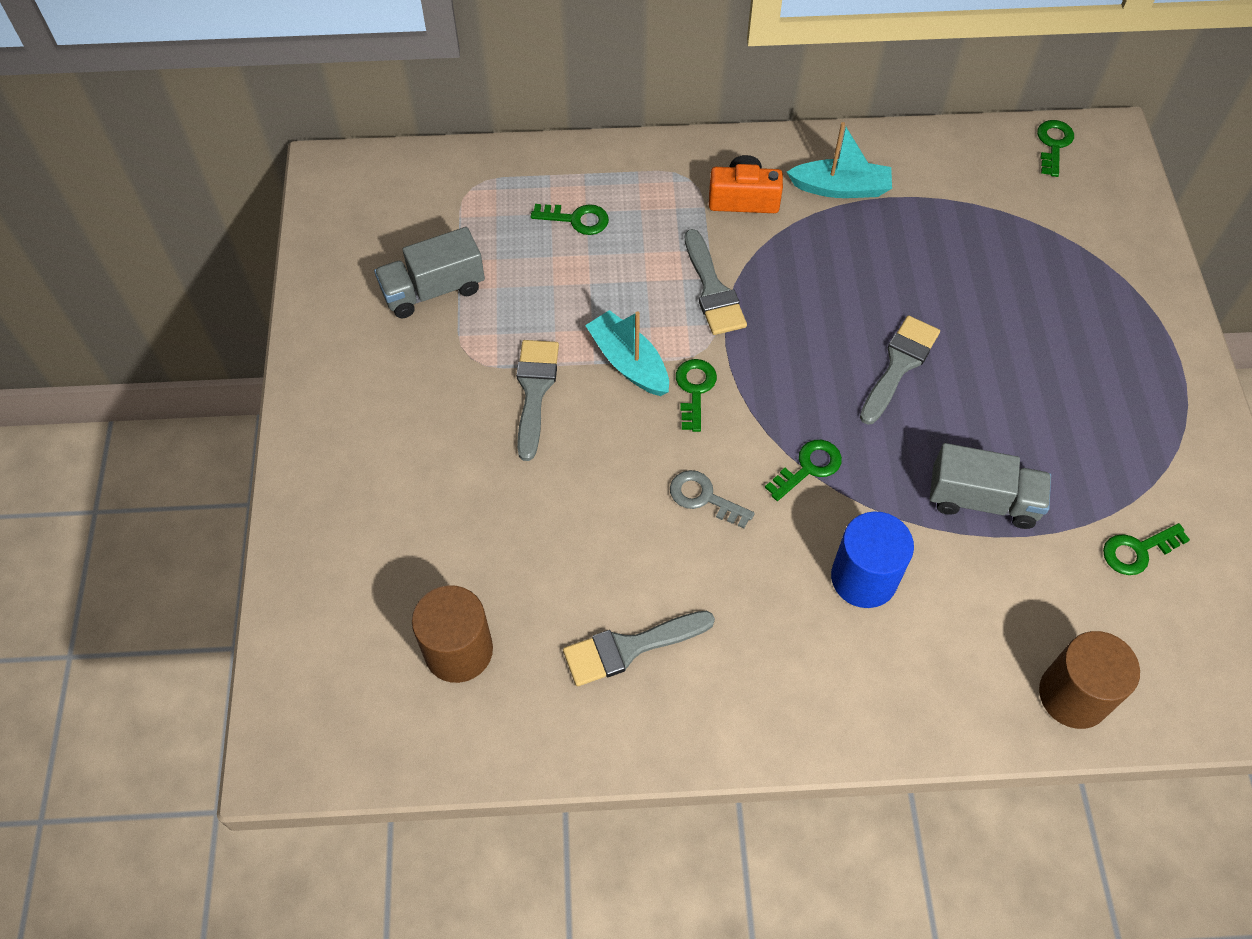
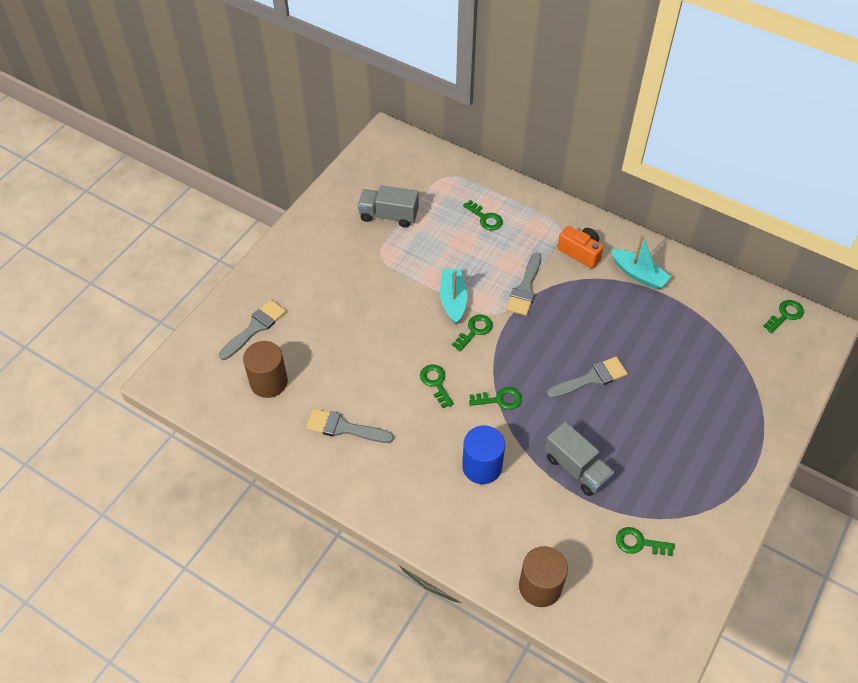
camera: 35 degrees right, 5 degrees down
grey brush [516,340,559,461] -> grey brush moved to [219,300,286,360]
grey key [670,470,755,528] -> green key [420,365,454,408]

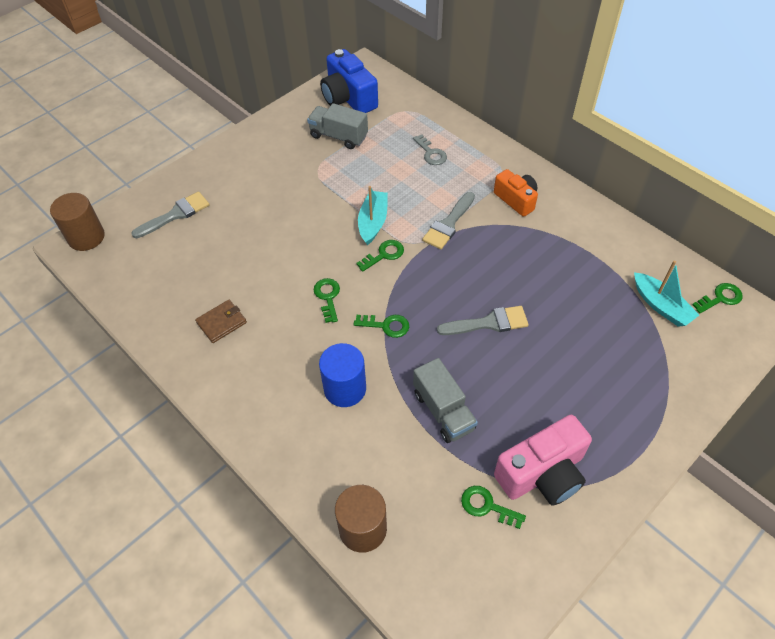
camera: 15 degrees right, 0 degrees up
brown cylinder [243,341,288,398] -> brown cylinder moved to [50,193,105,251]
grey brush [306,409,394,443] -> brown wallet [195,300,247,343]
green key [463,200,503,230] -> grey key [413,134,447,165]
turquoise boat [611,234,671,289] -> turquoise boat moved to [634,261,699,327]
none -> blue camera [320,49,378,113]
none -> pink camera [494,415,592,506]

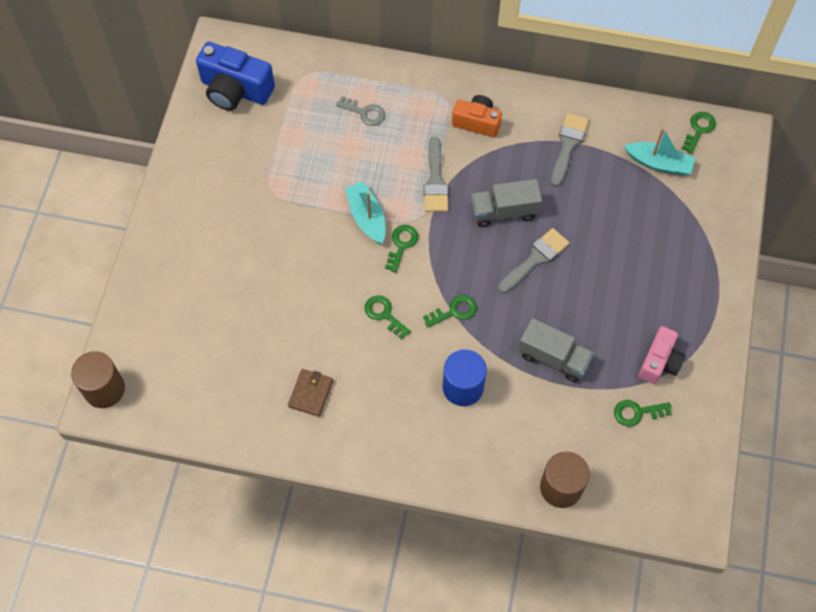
camera: 35 degrees left, 10 degrees up
grey brush [131,192,210,238] -> grey brush moved to [551,113,589,187]
grey truck [307,103,368,149] -> grey truck moved to [471,179,542,227]
pink camera [494,415,592,506] -> pink camera [639,326,685,384], size x0.64

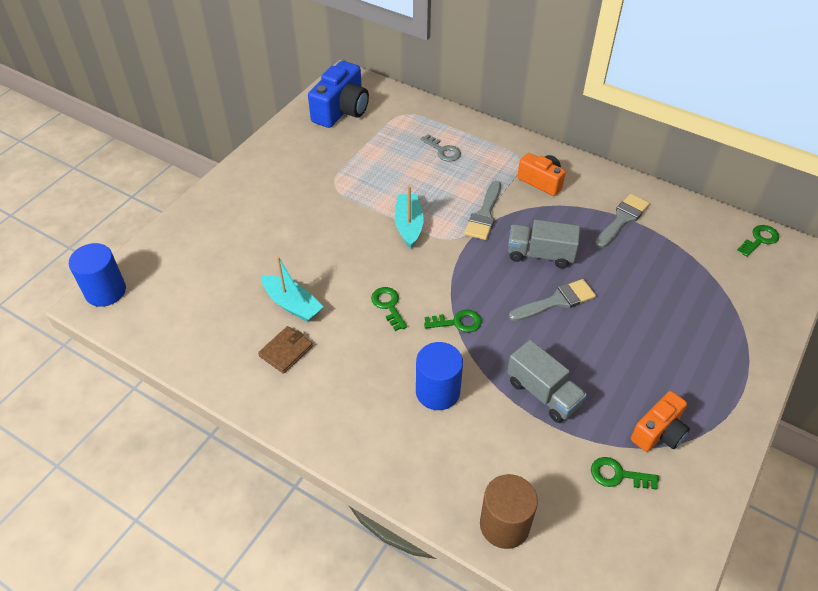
camera: 20 degrees right, 15 degrees down
brown cylinder [71,351,125,408] -> blue cylinder [69,243,126,307]
blue camera [196,42,275,111] -> blue camera turned 105 degrees counterclockwise [308,61,369,128]
green key [385,225,418,273] -> none
turquoise boat [624,128,695,175] -> turquoise boat moved to [261,256,324,322]
pink camera [639,326,685,384] -> orange camera [631,391,690,452]

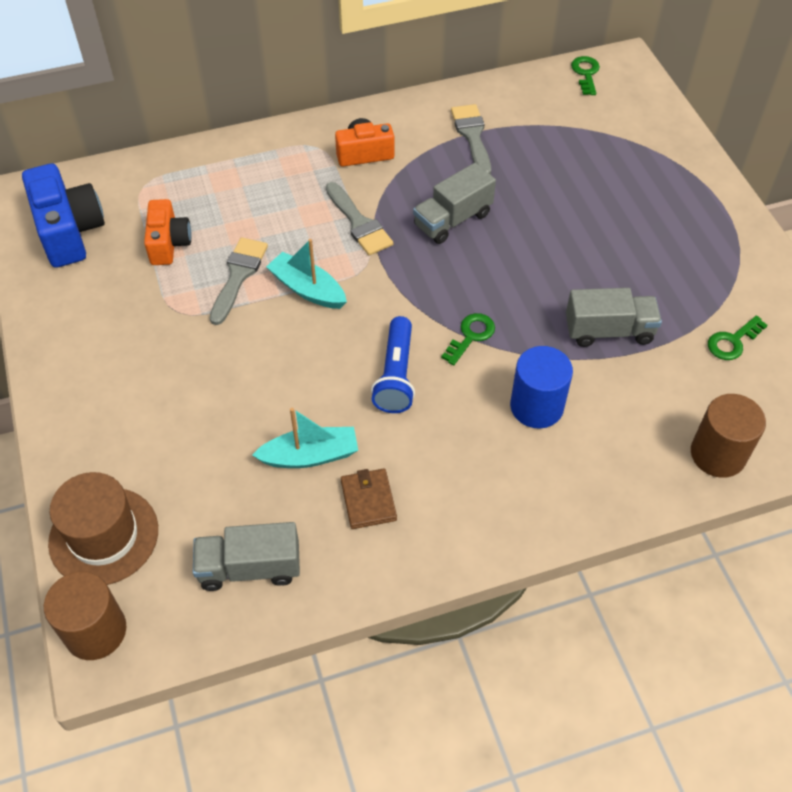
camera: 50 degrees left, 5 degrees up
blue cylinder [69,243,126,307] -> brown cylinder [44,572,126,660]
green key [371,287,407,331] -> blue flashlight [371,316,415,413]
grey key [420,134,461,162] -> none
grey brush [509,279,596,321] -> grey brush moved to [210,237,268,325]
orange camera [631,391,690,452] -> orange camera moved to [144,199,191,265]
none -> brown hat [48,472,158,585]
none -> grey truck [193,522,300,591]

